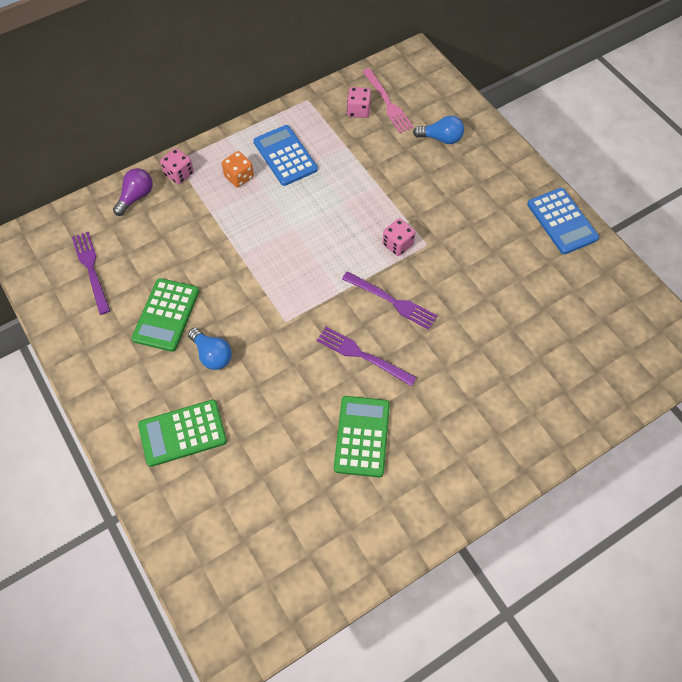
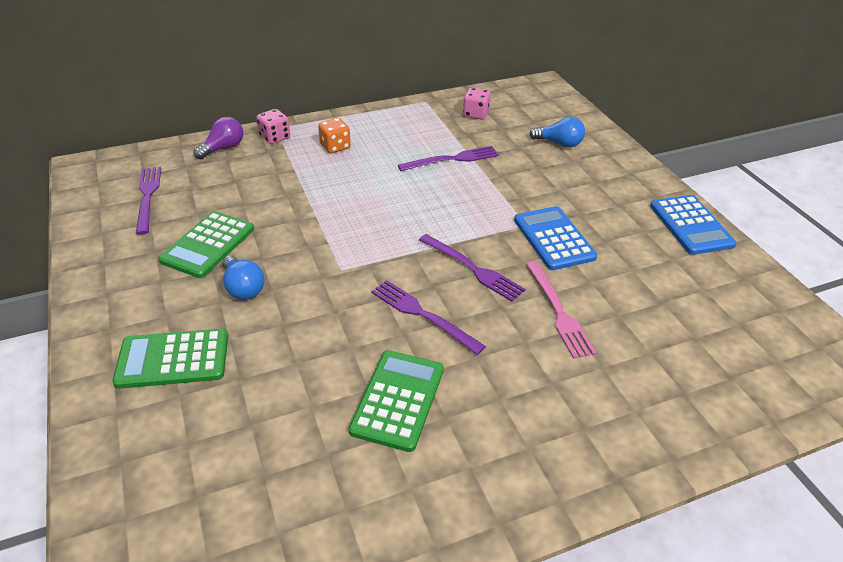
camera: 10 degrees right, 20 degrees down
blue calculator [253,125,318,186] -> blue calculator moved to [514,206,597,270]
pink fork [362,68,414,133] -> pink fork moved to [526,261,596,359]
pink dice [383,218,416,256] -> none
none -> purple fork [398,146,499,171]

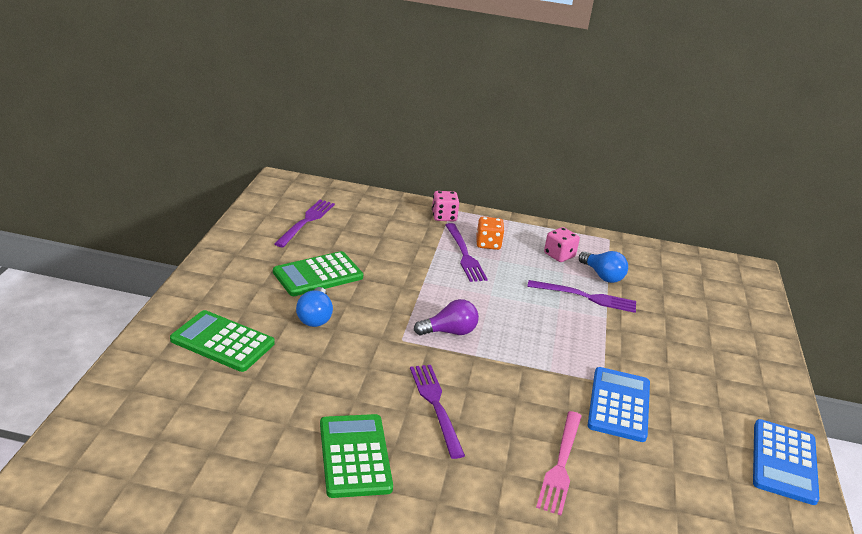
camera: 30 degrees right, 10 degrees down
purple light bulb [194,117,243,160] -> purple light bulb moved to [414,299,479,335]
green calculator [349,350,444,452] -> green calculator turned 60 degrees counterclockwise [320,414,393,498]
purple fork [419,234,526,302] -> purple fork moved to [446,223,488,282]
pink dice [463,88,491,120] -> pink dice moved to [544,227,580,262]
blue light bulb [529,117,585,148] -> blue light bulb moved to [579,251,628,283]

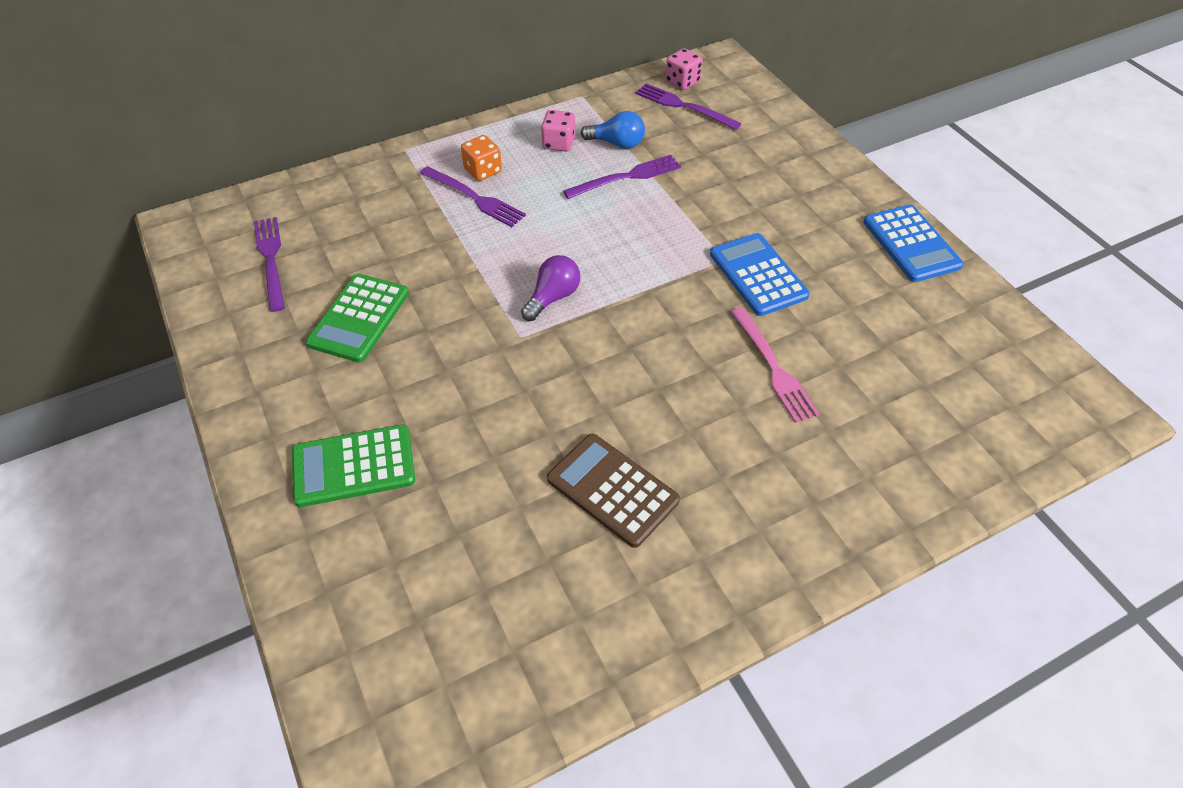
camera: 35 degrees left, 20 degrees up
blue light bulb [296,287,333,327] -> none
green calculator [320,414,393,498] -> brown calculator [547,434,680,548]
purple fork [410,365,465,459] -> purple fork moved to [636,83,742,130]
pink dice [432,191,459,221] -> pink dice moved to [665,48,703,90]

